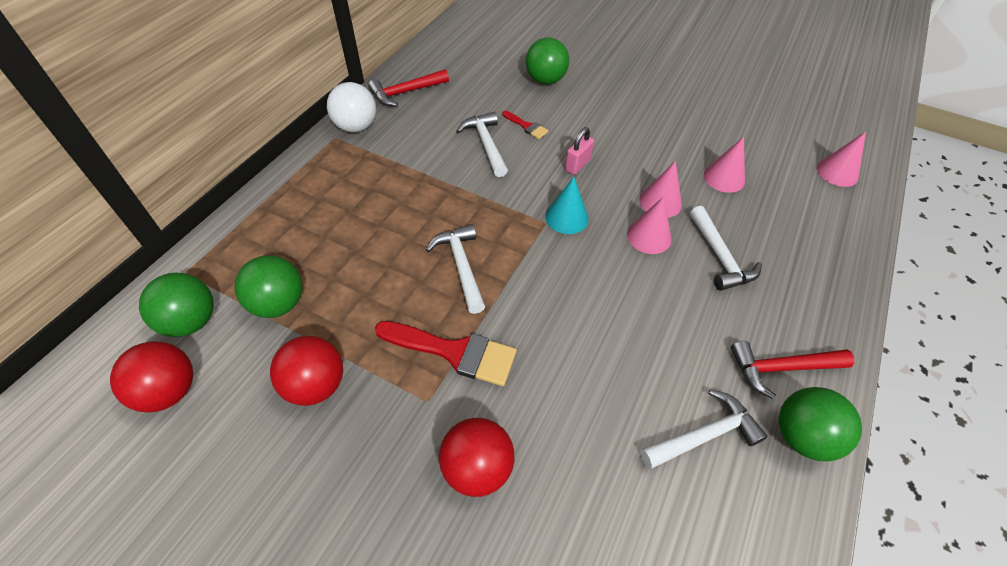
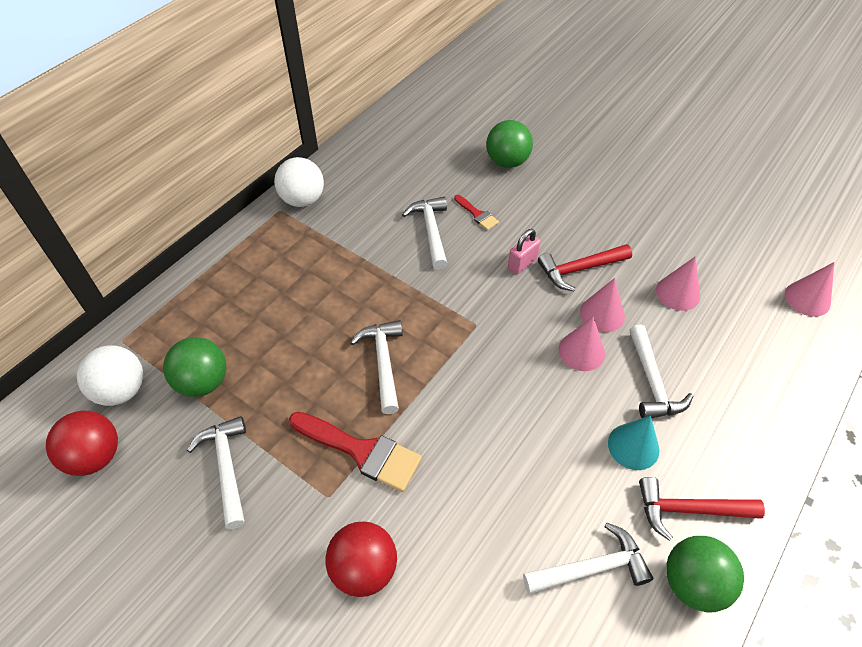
camera: 10 degrees right, 0 degrees up
green ball [139,273,214,337] -> white ball [77,346,143,406]
red ball [270,336,343,406] -> white hammer [187,416,246,529]
red hammer [368,69,449,106] -> red hammer moved to [538,244,632,291]
turquoise cone [545,177,589,234] -> turquoise cone moved to [608,416,659,470]

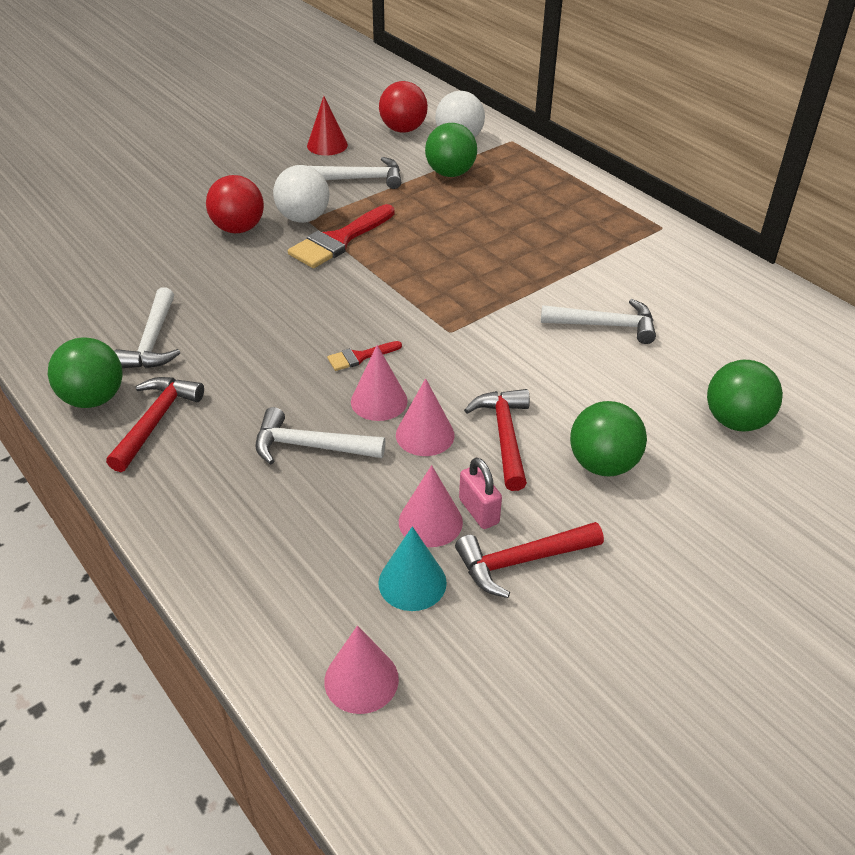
camera: 105 degrees right, 10 degrees down
white ball [274,157,324,207] -> white ball moved to [273,165,330,223]
white hammer [350,320,403,414] -> none
red brush [454,195,499,230] -> red brush moved to [327,341,402,371]
pink padlock [508,229,541,274] -> pink padlock moved to [459,457,502,529]
turquoise cone [608,416,659,470] -> turquoise cone moved to [378,526,447,611]
none -> red cone [307,96,348,155]
none -> red hammer [455,522,604,598]
none -> green ball [570,401,647,477]

